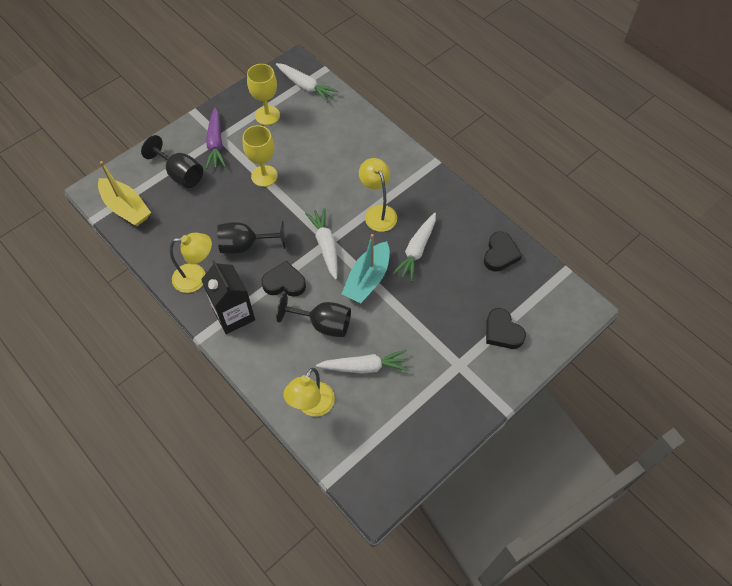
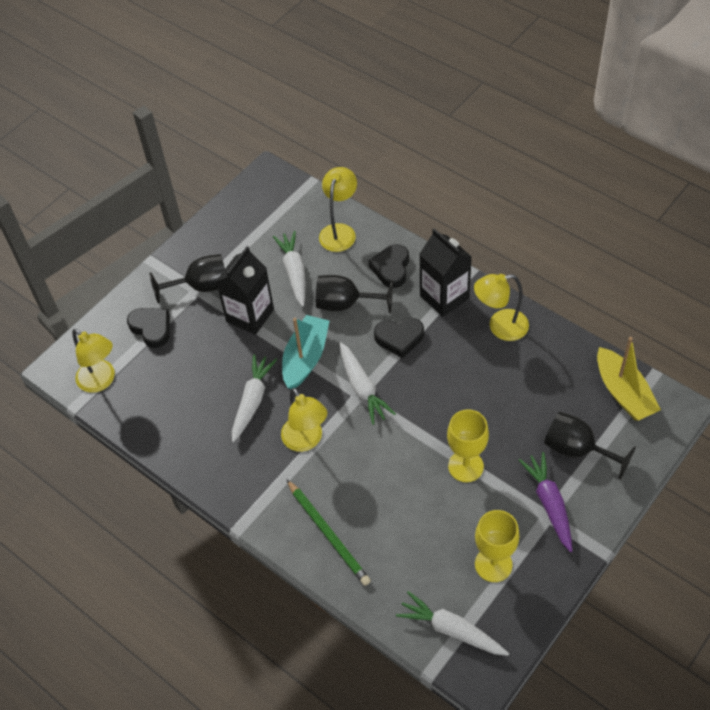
camera: 175 degrees right, 5 degrees down
yellow boat [98,161,151,226] -> yellow boat turned 150 degrees counterclockwise [597,337,661,421]
black goblet [217,221,285,254] -> black goblet moved to [149,254,225,303]
white carrot [316,350,409,374] -> white carrot turned 90 degrees clockwise [273,231,306,307]
black heart [484,231,522,272] -> black heart moved to [369,244,409,288]
none -> yellow lamp [72,329,115,393]
none -> black carton [216,246,274,335]
none -> green pencil [286,479,371,586]

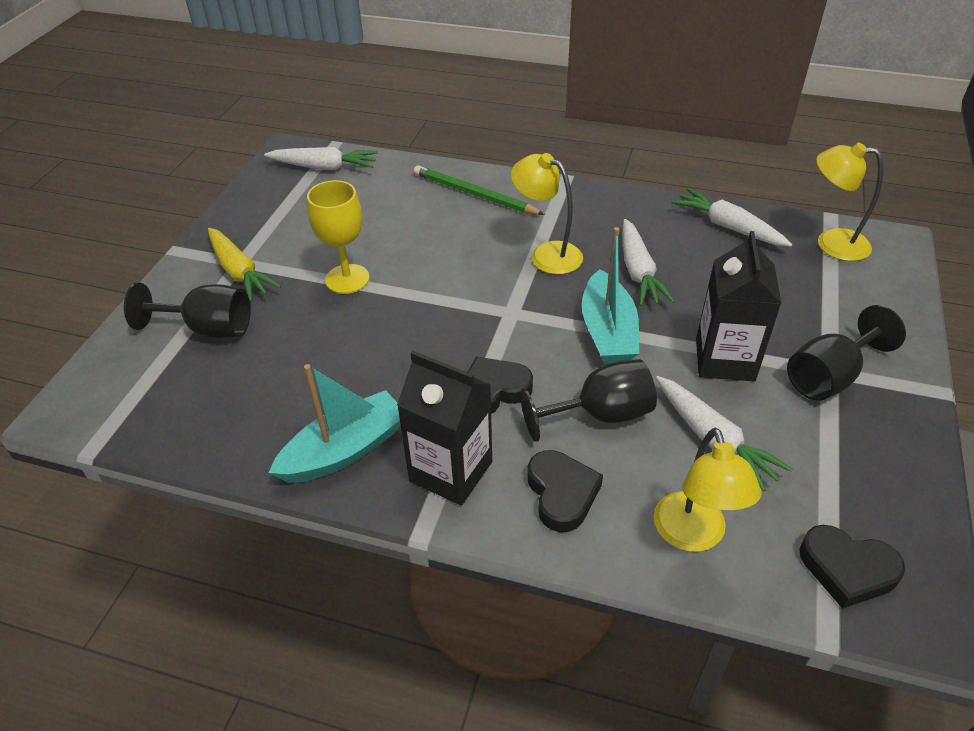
camera: 155 degrees right, 10 degrees down
black heart [127,308,170,348] -> black heart moved to [800,525,905,609]
white carrot [339,342,396,425] -> white carrot moved to [671,188,792,247]
yellow lamp [474,274,529,341] -> turquoise boat [269,364,401,483]
yellow goblet [475,510,519,582] -> none
purple carrot [519,452,572,552] -> yellow carrot [208,228,281,302]
yellow boat [597,337,661,421] -> none

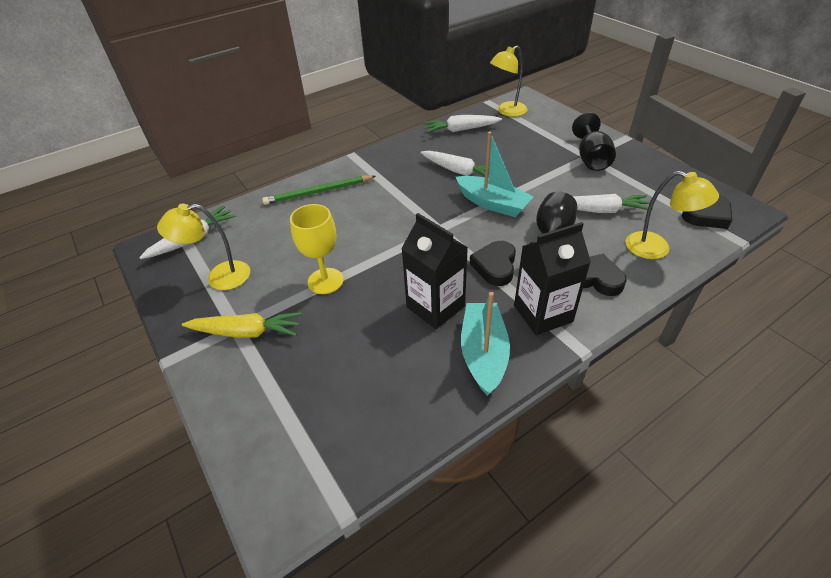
camera: 50 degrees left, 0 degrees up
black goblet [124,283,250,338] -> none
yellow lamp [511,153,583,274] -> yellow lamp moved to [157,204,250,290]
black carton [696,231,782,381] -> black carton moved to [401,213,468,329]

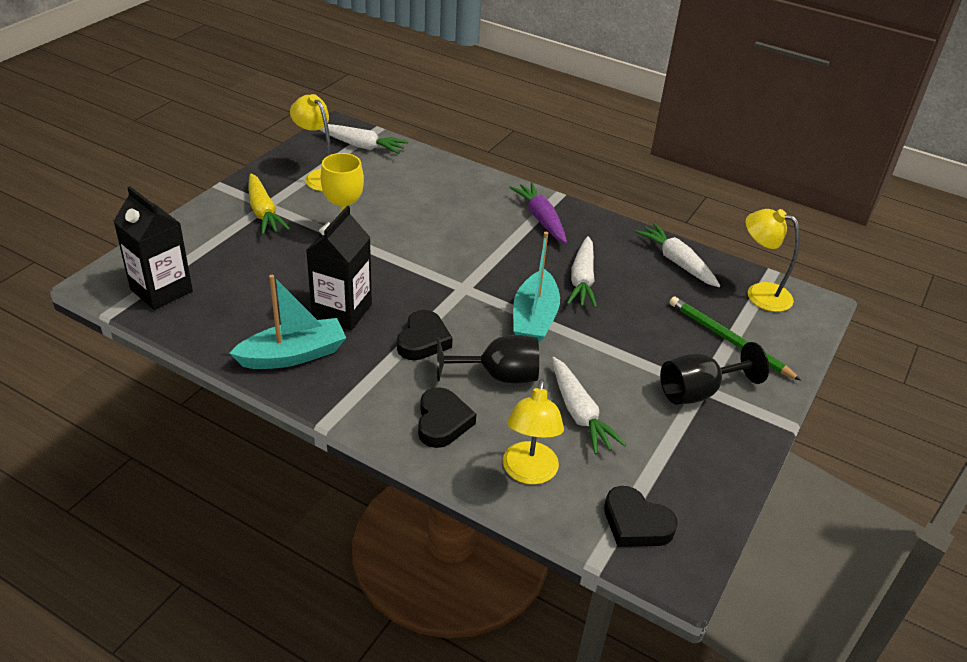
camera: 60 degrees right, 5 degrees down
green pencil [262,175,376,205] -> green pencil moved to [669,297,801,381]
black heart [470,241,516,286] -> black heart turned 120 degrees clockwise [397,310,453,360]
black carton [514,222,591,335] -> black carton moved to [113,186,193,310]
none -> purple carrot [509,182,567,244]

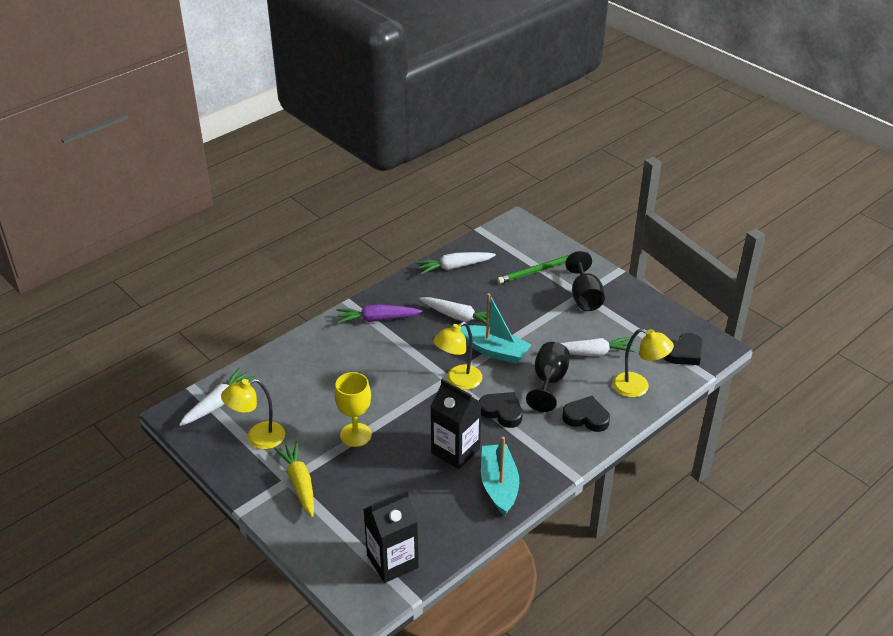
camera: 70 degrees left, 0 degrees up
yellow carrot [249,173,290,235] -> yellow carrot turned 105 degrees counterclockwise [274,441,314,517]
yellow lamp [745,209,800,312] -> yellow lamp moved to [433,322,482,390]

